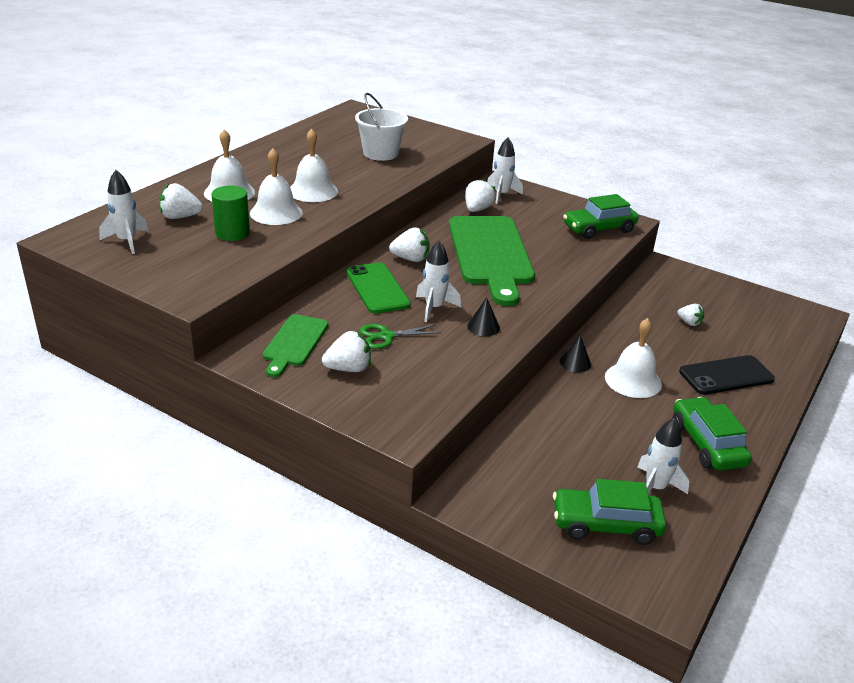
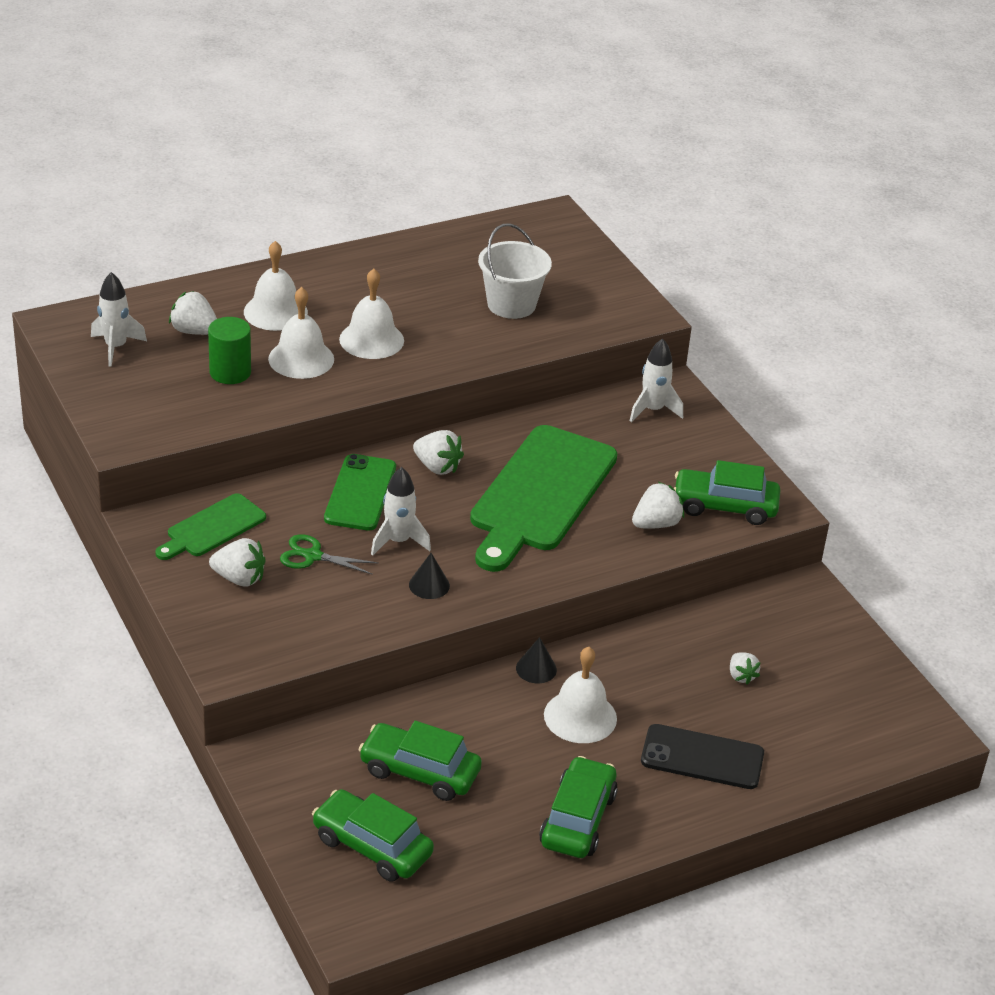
camera: 30 degrees right, 5 degrees up
white strawberry [465,178,495,212] -> white strawberry moved to [632,482,684,529]
white rocket [637,418,689,494] -> none
none -> green car [358,721,482,801]

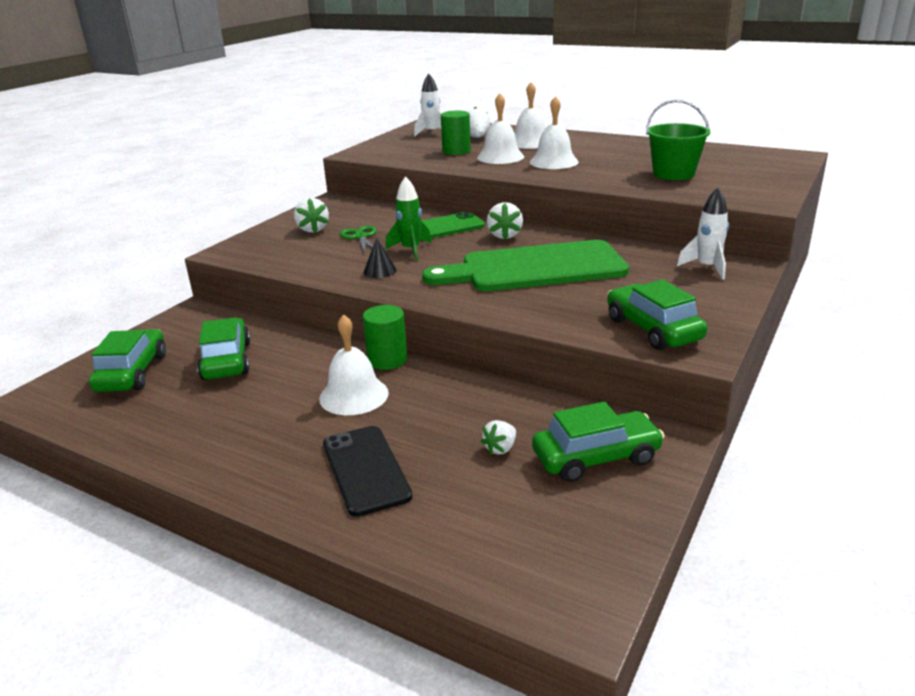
camera: 60 degrees right, 10 degrees down
green cutting board [155,493,266,560] -> none
white rocket [371,467,431,556] -> green rocket [386,176,432,261]
white bucket [478,223,552,319] -> green bucket [646,99,710,180]
black cone [516,637,557,683] -> green cylinder [363,305,408,370]
green car [539,756,618,858] -> green car moved to [532,402,665,482]
white strawberry [632,482,684,529] -> none

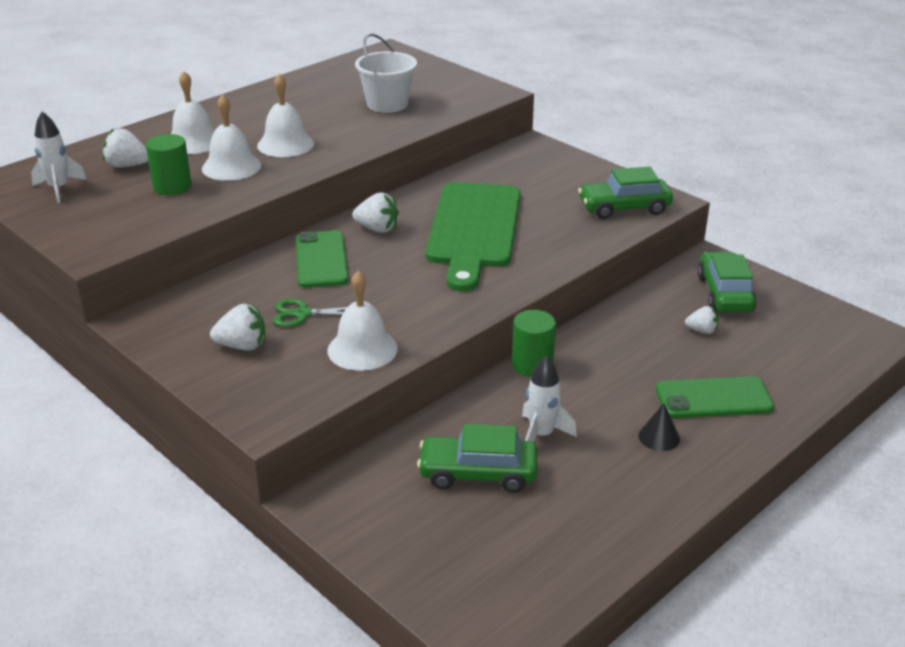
camera: 75 degrees left, 5 degrees up
green car [89,329,166,392] -> none
white bell [319,314,389,415] -> white bell moved to [327,271,398,371]
black phone [323,426,413,517] -> green phone [656,376,774,418]
black cone [363,238,397,278] -> black cone moved to [638,403,680,451]
green rocket [386,176,432,261] -> none
white strawberry [481,420,516,455] -> white strawberry turned 45 degrees counterclockwise [685,306,719,334]
green bucket [646,99,710,180] -> white bucket [355,33,417,113]
white rocket [677,188,729,280] -> white rocket moved to [522,356,577,442]

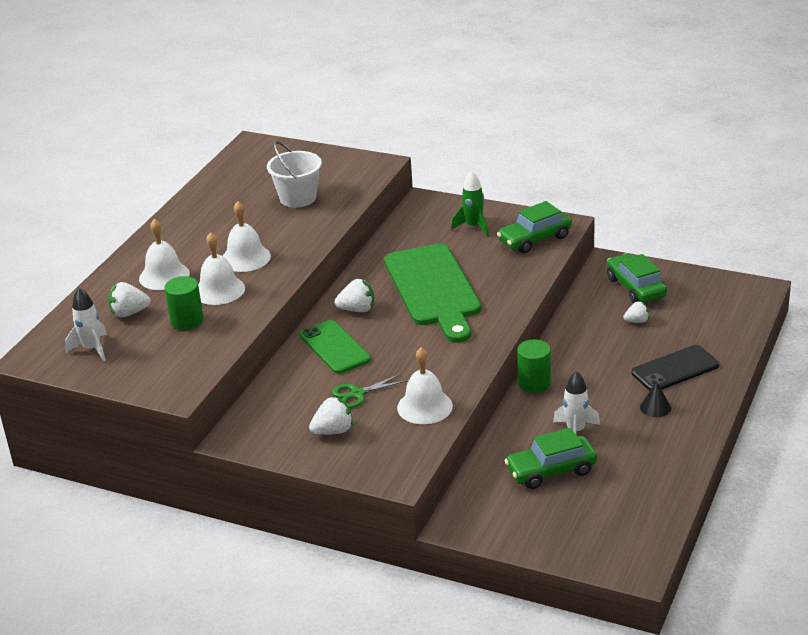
camera: 20 degrees left, 0 degrees up
green phone [656,376,774,418] -> black phone [632,345,719,390]
none -> green rocket [451,170,489,237]

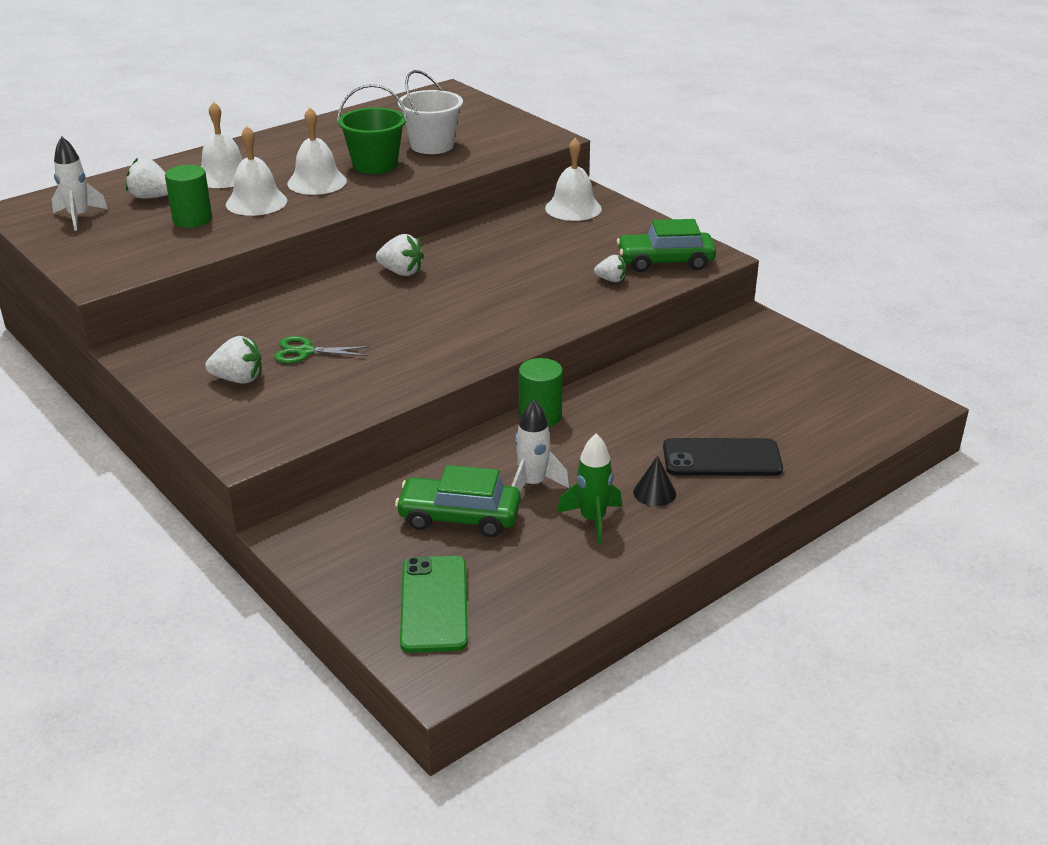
camera: 25 degrees right, 0 degrees up
green phone [300,320,371,374] -> green phone moved to [400,556,468,653]
green cutting board [384,244,481,343] -> none
white bell [397,347,453,424] -> white bell moved to [545,138,602,221]
green rocket [451,170,489,237] -> green rocket moved to [557,434,622,544]
green car [607,253,667,304] -> none
white strawberry [623,301,649,323] -> white strawberry moved to [594,255,626,282]
none -> green bucket [337,84,407,174]

